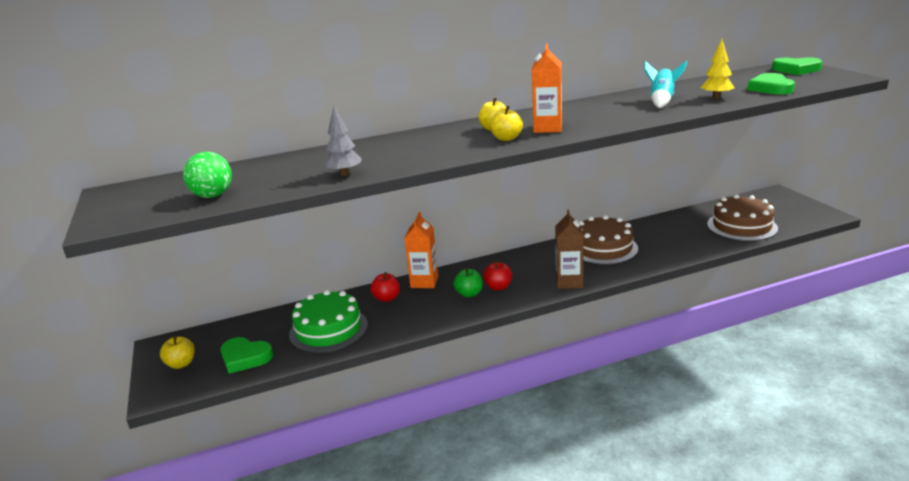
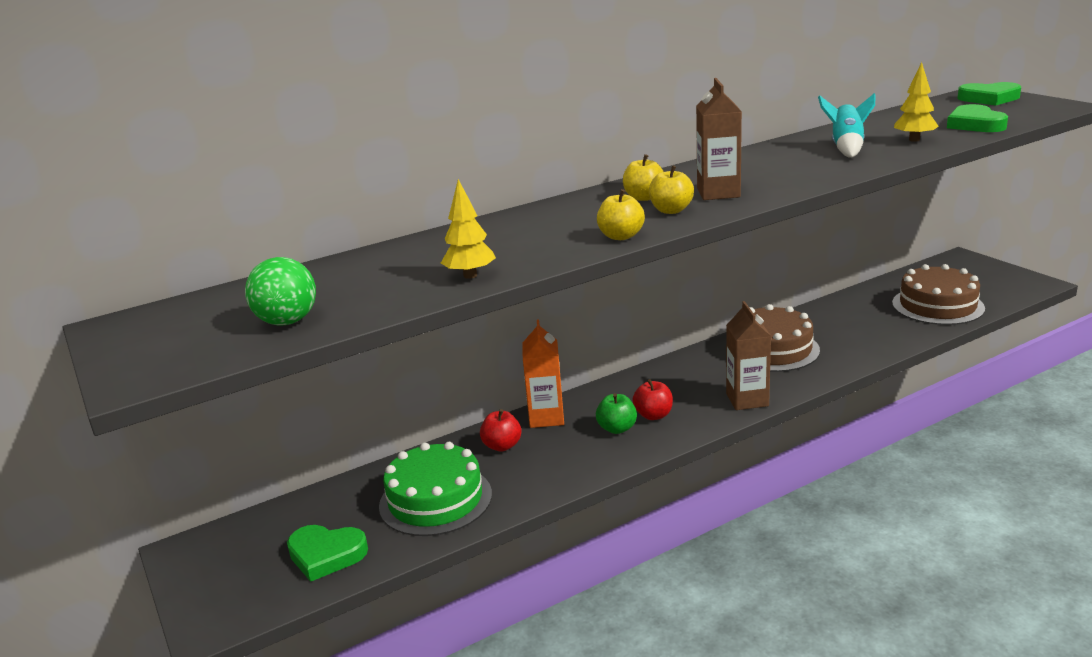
camera: 10 degrees left, 0 degrees up
yellow apple [160,336,195,369] -> yellow apple moved to [597,189,645,240]
grey tree [323,107,362,176] -> yellow tree [441,179,496,279]
orange carton [532,44,562,133] -> brown carton [696,78,742,200]

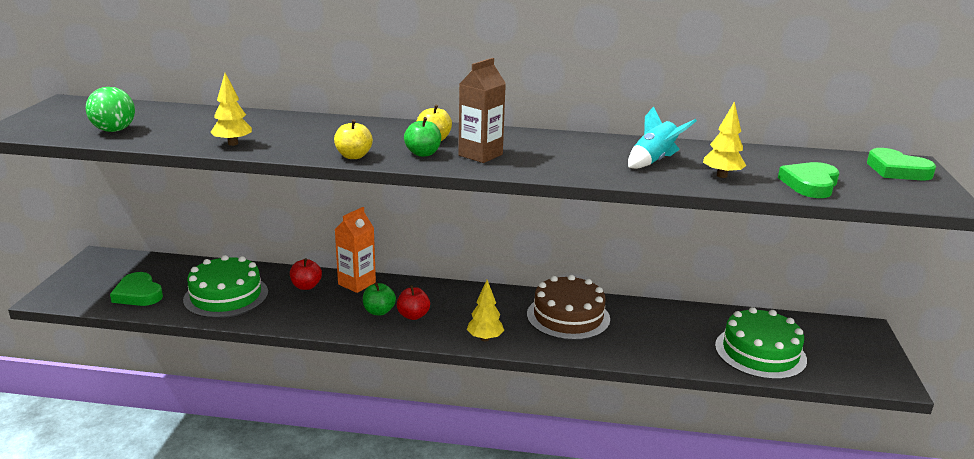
camera: 35 degrees right, 0 degrees up
yellow apple [649,165,694,214] -> green apple [404,117,441,157]
brown carton [726,301,771,410] -> yellow tree [467,280,504,341]
brown cake [892,264,985,325] -> green cake [715,307,807,380]

